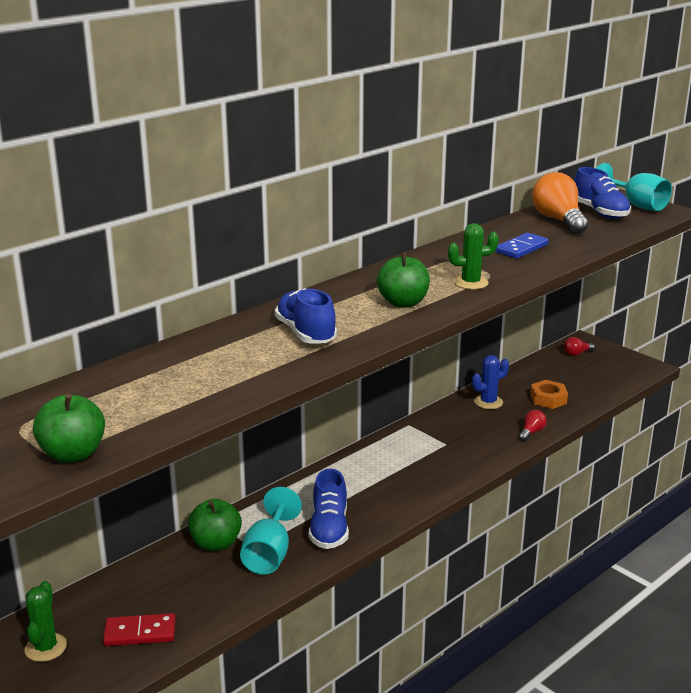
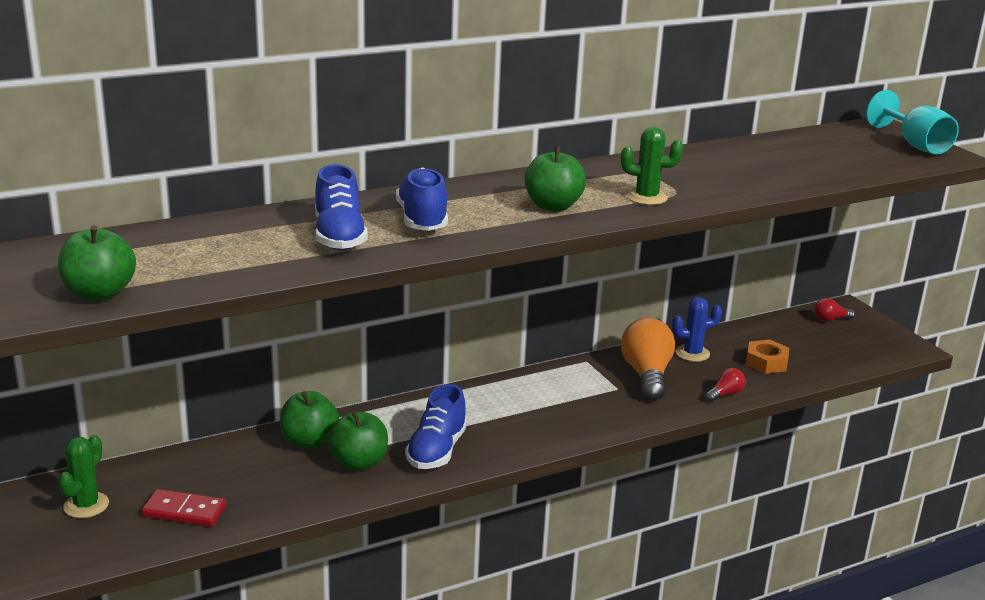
camera: 15 degrees right, 0 degrees up
turquoise goblet [240,487,302,575] -> green apple [328,410,388,471]
blue domino [495,233,549,259] -> none
orange light bulb [532,172,588,234] -> orange light bulb moved to [621,317,675,401]
blue shoe [574,167,631,219] -> blue shoe moved to [315,164,368,250]

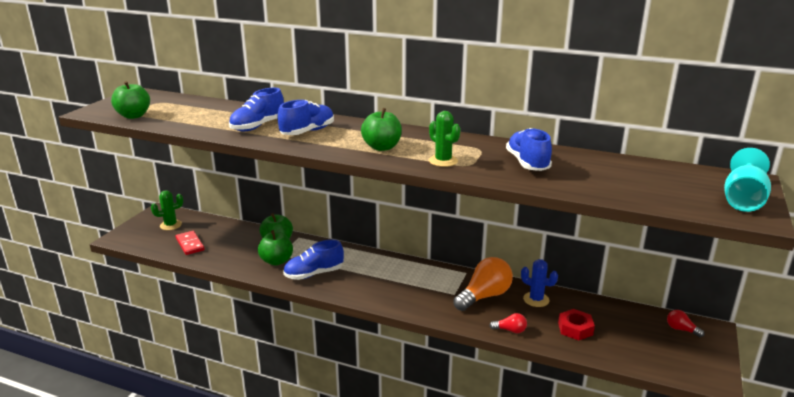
camera: 50 degrees right, 0 degrees up
orange nut [746,339,789,374] -> red nut [558,309,595,340]
none -> blue shoe [506,128,552,171]

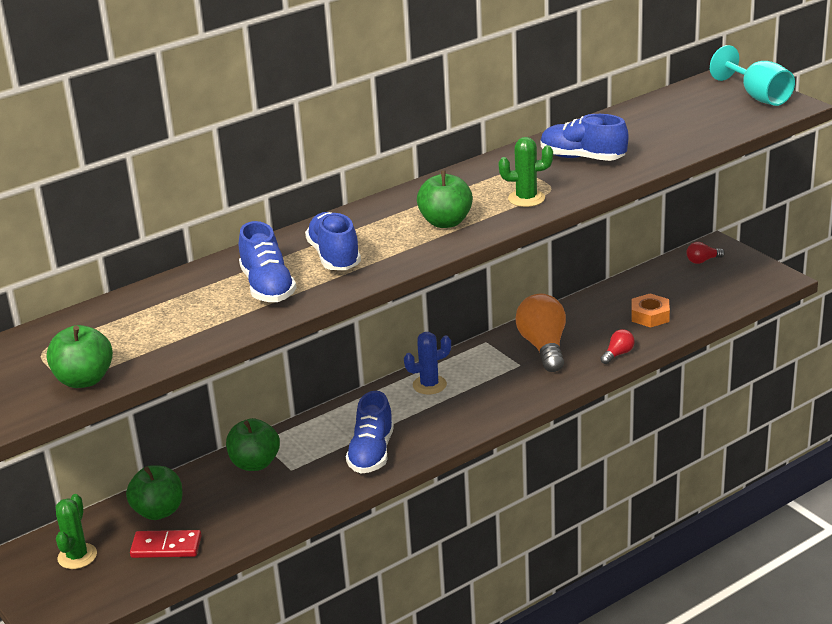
camera: 55 degrees left, 5 degrees up
green apple [258,230,293,265] -> green apple moved to [126,465,182,520]
blue cactus [521,259,558,307] -> blue cactus moved to [404,332,451,395]
red nut [558,309,595,340] -> orange nut [631,293,670,328]

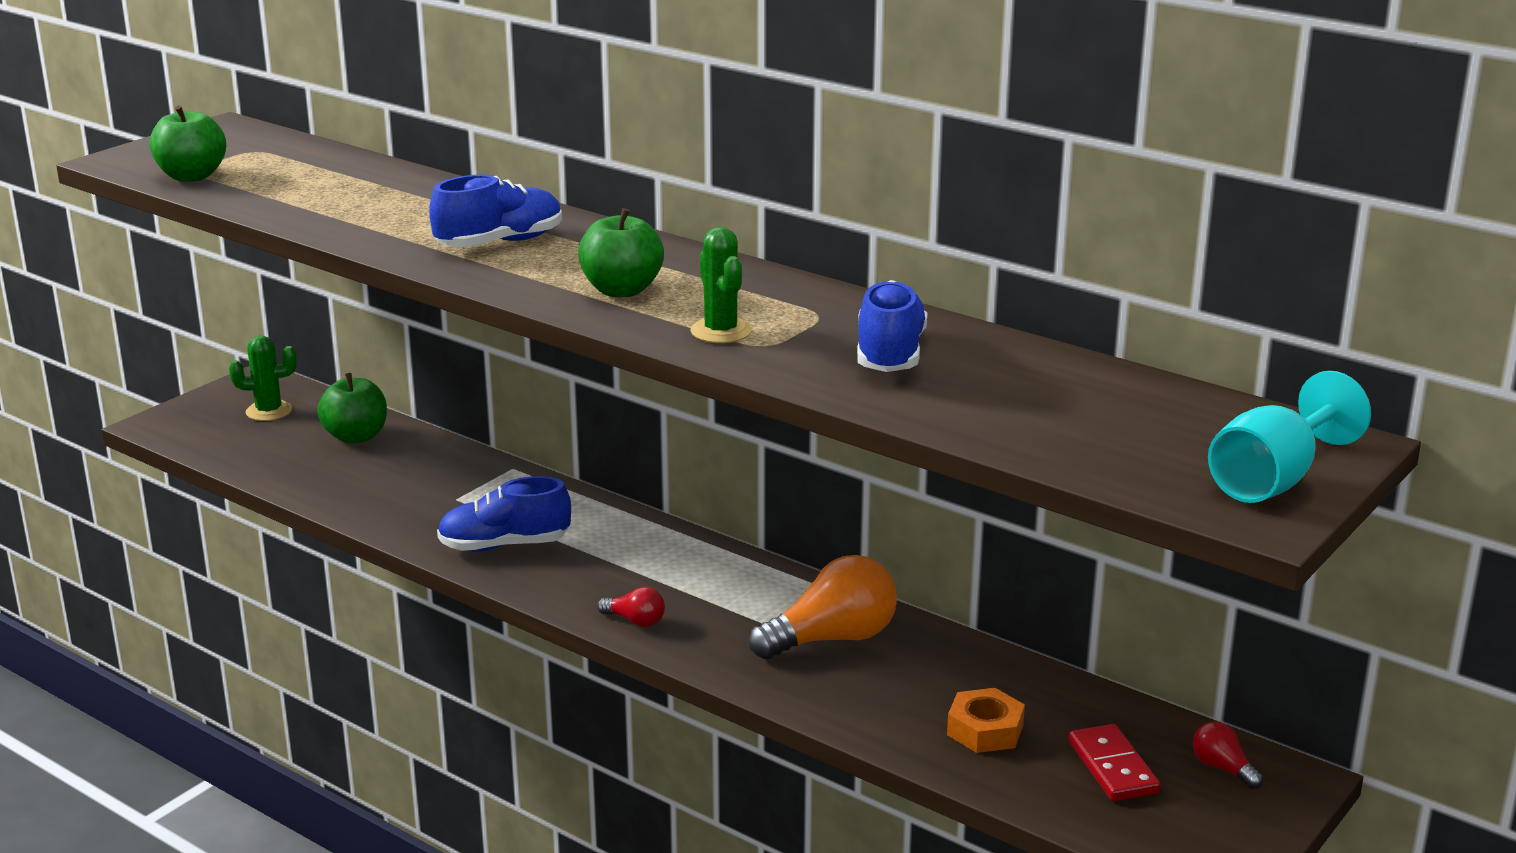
camera: 70 degrees right, 5 degrees down
red domino [130,530,202,558] -> red domino moved to [1069,724,1161,801]
green apple [226,418,280,471] -> none
blue shoe [239,221,297,302] -> none
blue cactus [404,332,451,395] -> none
red light bulb [600,329,635,364] -> red light bulb moved to [597,587,665,627]

